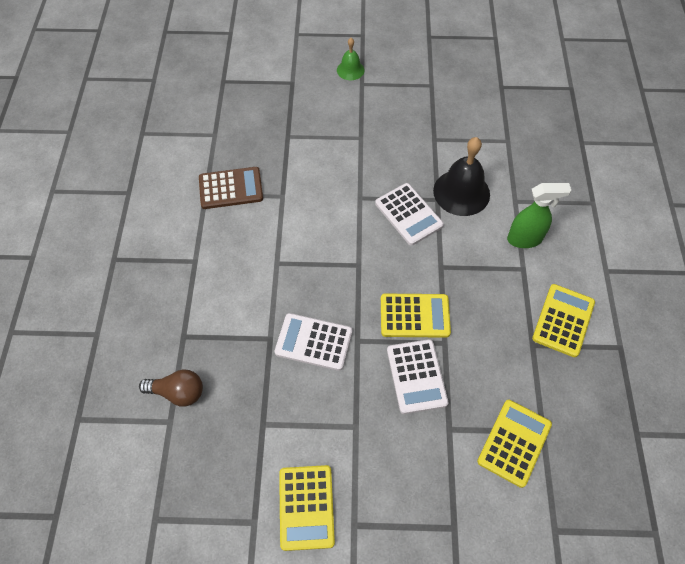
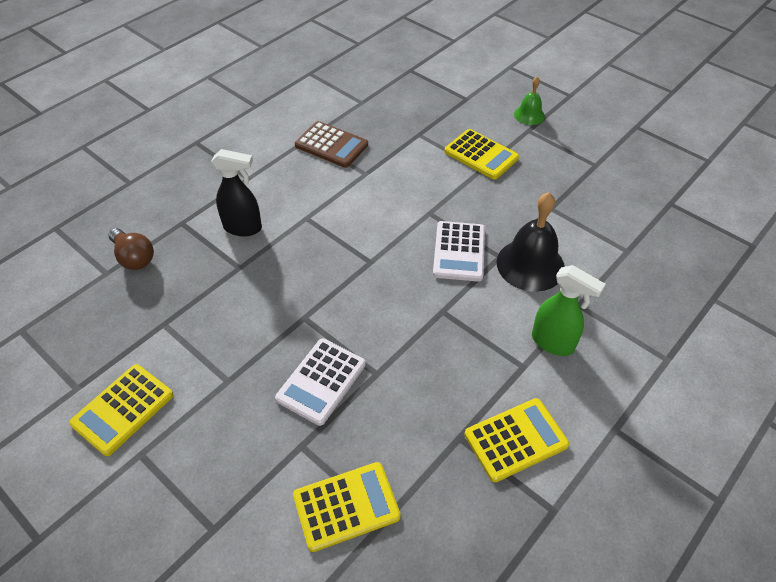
camera: 40 degrees right, 10 degrees down
white calculator [275,313,352,371] -> none
yellow calculator [381,294,451,338] -> yellow calculator moved to [444,129,519,180]
none -> black spray bottle [211,149,262,236]

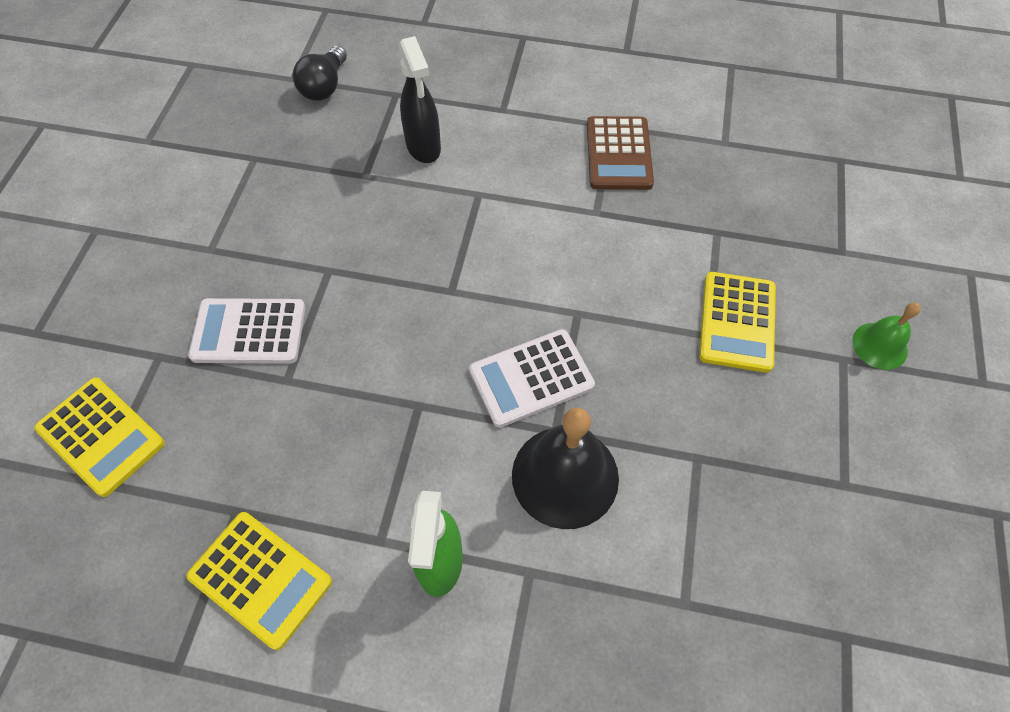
camera: 60 degrees right, 10 degrees up
yellow calculator [69,364,173,456] -> none
brown light bulb [109,228,154,270] -> black light bulb [293,46,347,101]

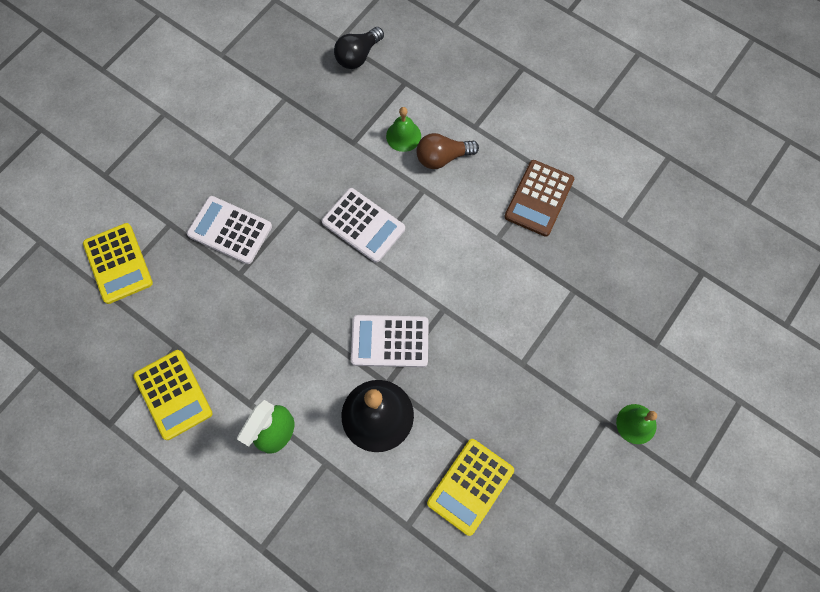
camera: 25 degrees right, 10 degrees up
black spray bottle [399,36,441,163] -> green bell [386,107,421,152]
yellow calculator [699,272,776,373] -> yellow calculator moved to [427,439,514,536]
none -> white calculator [322,188,405,263]
none -> brown light bulb [416,133,479,169]

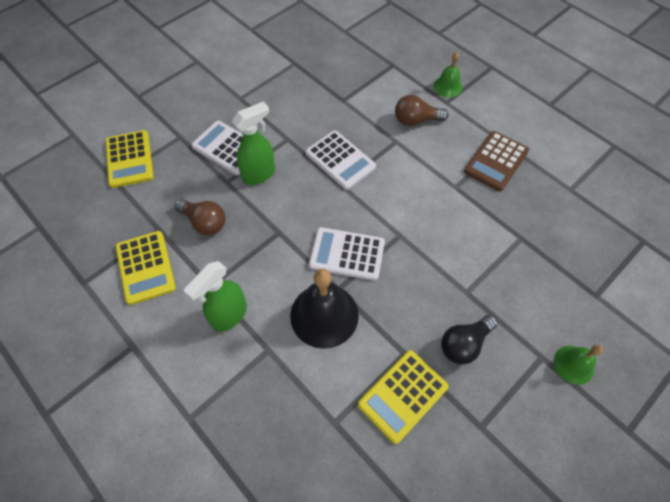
camera: 10 degrees right, 10 degrees down
black light bulb [334,27,384,69] -> black light bulb moved to [441,315,498,365]
green bell [386,107,421,152] -> green bell moved to [433,52,462,97]
none -> brown light bulb [174,199,226,235]
none -> green spray bottle [232,101,275,185]

